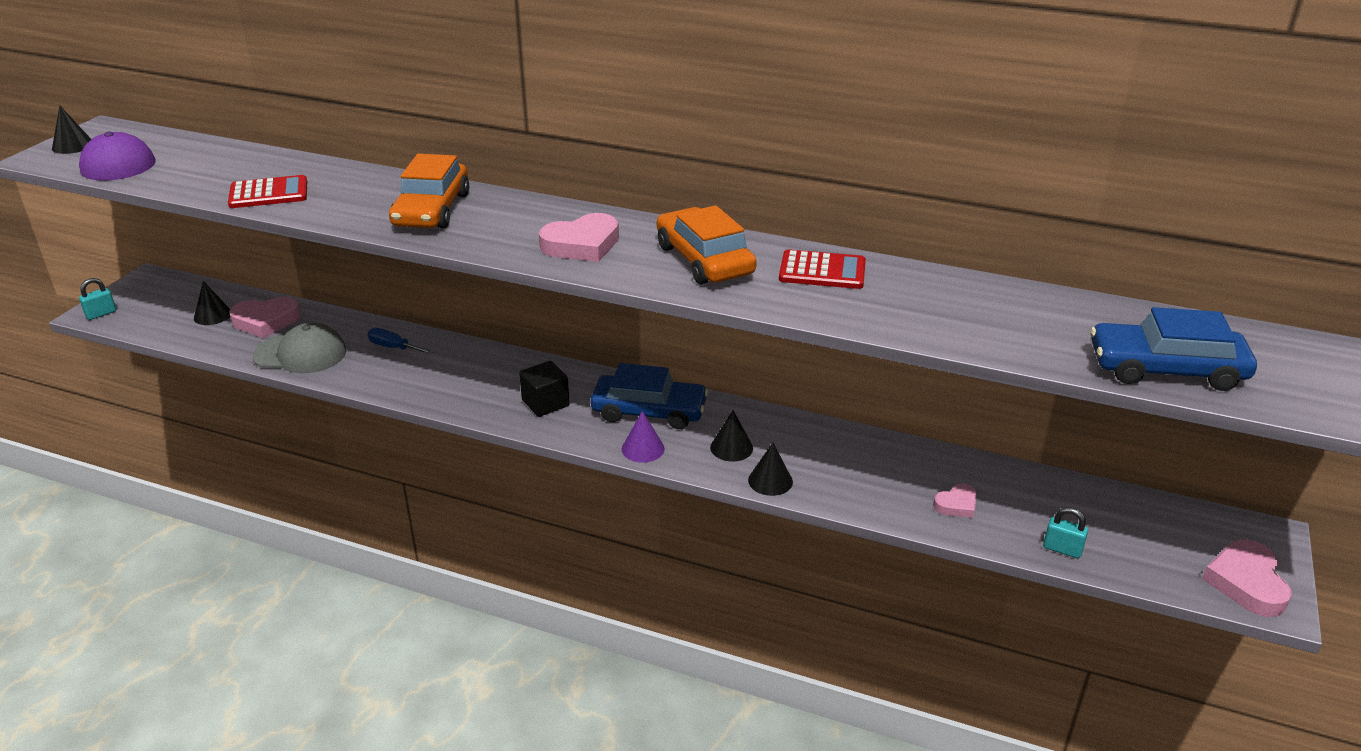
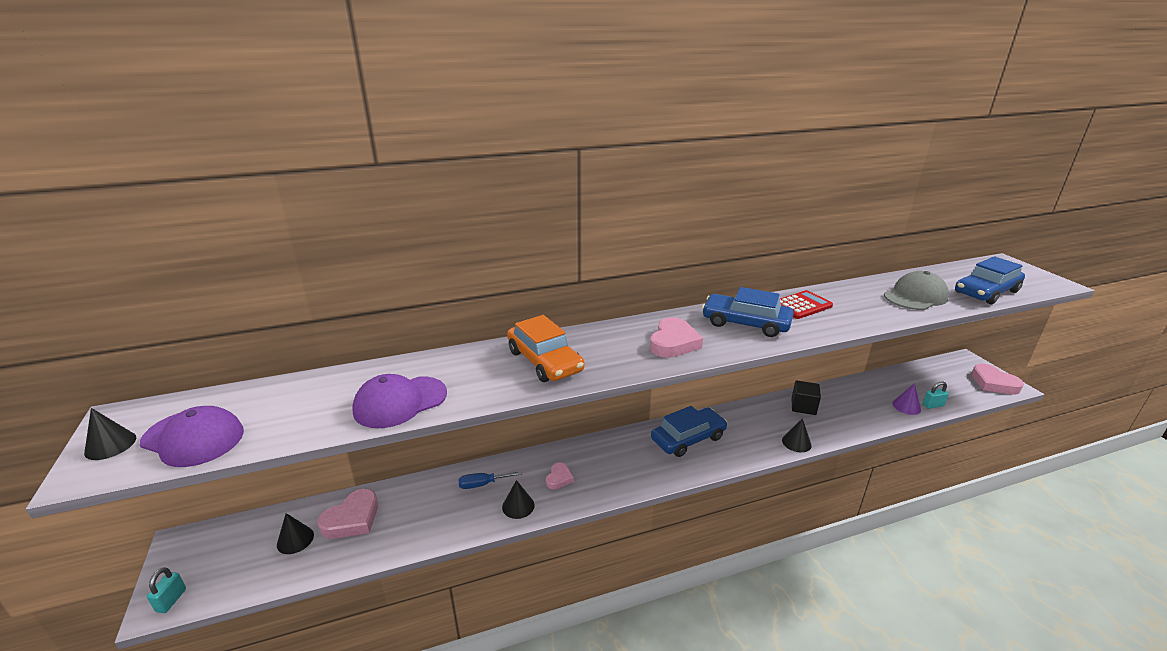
camera: 40 degrees left, 5 degrees down
red calculator [228,175,307,208] -> purple cap [352,374,447,428]
grey cap [252,323,346,373] -> grey cap moved to [884,271,949,310]
black cube [519,361,570,417] -> black cube moved to [791,381,821,415]
purple cone [622,411,665,463] -> purple cone moved to [892,383,921,415]
orange car [657,205,757,284] -> blue car [702,287,794,337]
black cone [710,410,753,462] -> black cone moved to [502,480,535,519]
pink heart [933,483,977,518] -> pink heart moved to [546,462,574,490]

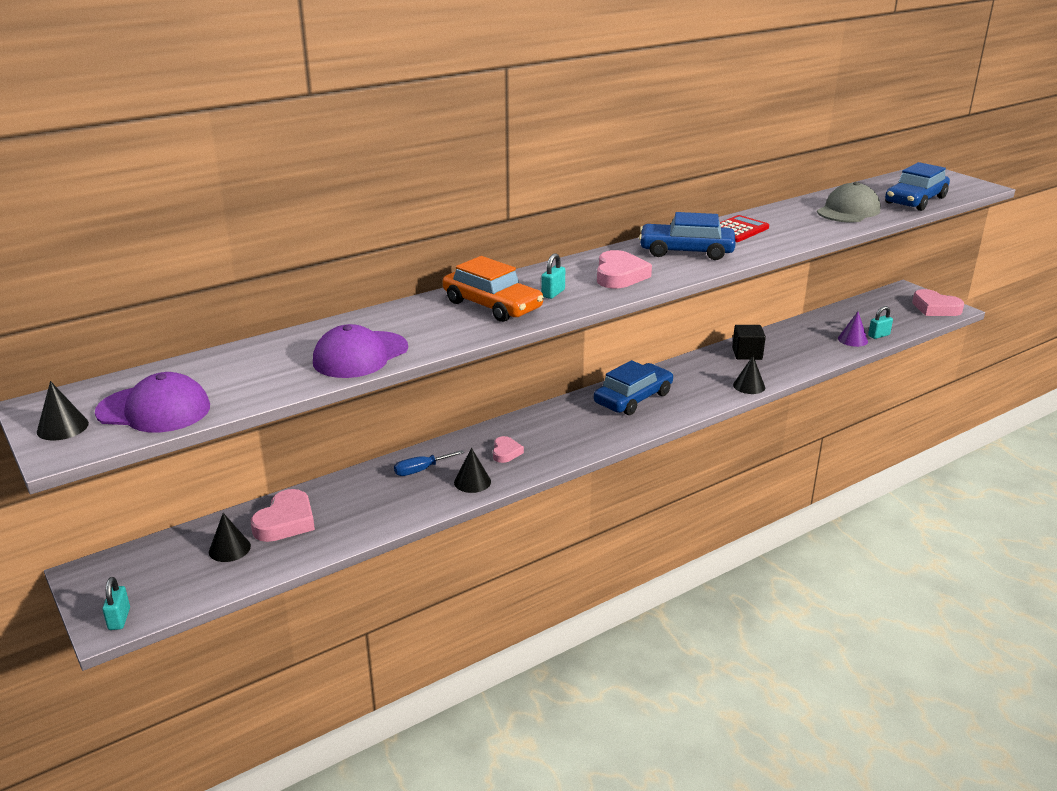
camera: 15 degrees left, 0 degrees up
none -> turquoise padlock [541,253,565,299]

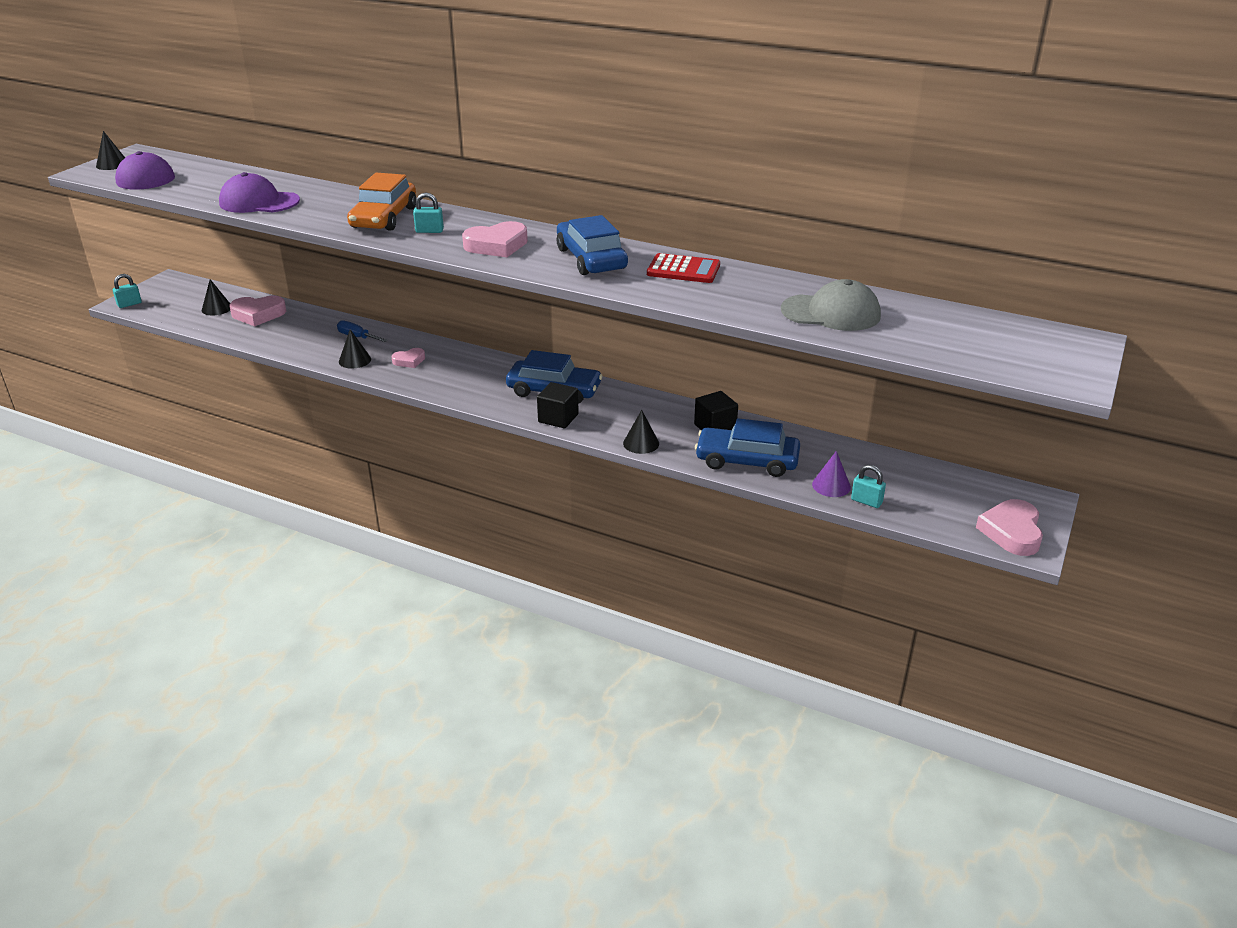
camera: 60 degrees right, 5 degrees up
blue car [885,162,950,211] -> blue car moved to [695,418,800,477]
none -> black cube [537,382,579,428]

